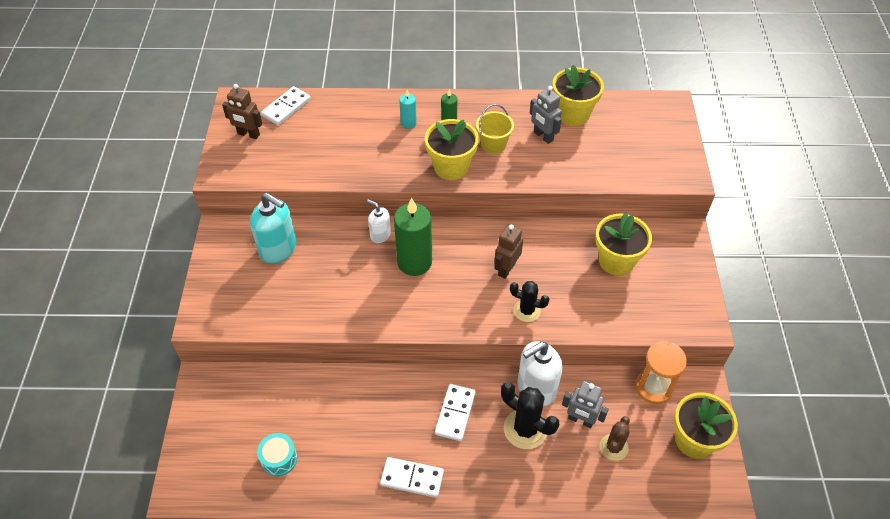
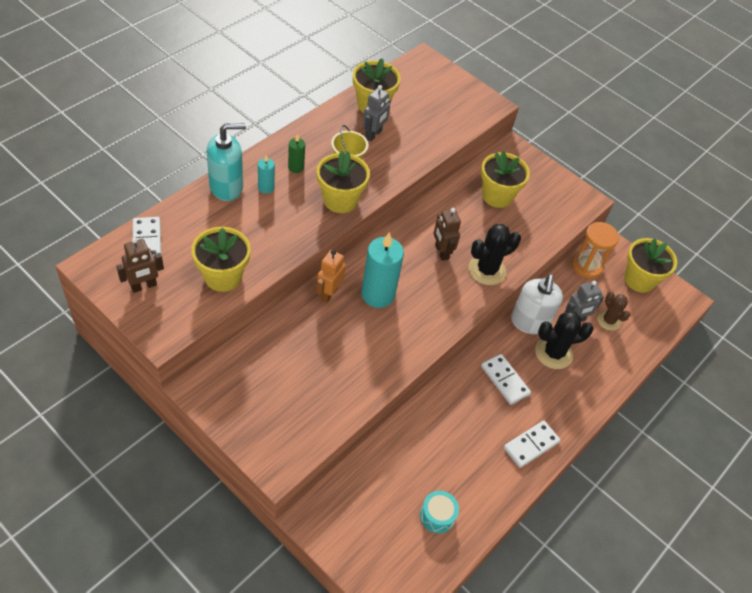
camera: 55 degrees left, 0 degrees up
turquoise soap dispenser [250,193,296,264] -> turquoise soap dispenser moved to [206,123,246,201]
white soap dispenser [367,200,391,243] -> orange robot [316,250,346,303]
green candle [394,198,432,276] -> turquoise candle [361,232,404,308]
black cactus [510,281,549,322] -> black cactus [468,224,521,285], size x1.56
grey robot [530,86,562,144] -> grey robot turned 60 degrees counterclockwise [362,85,391,142]
none -> yellow flower pot [191,227,251,292]

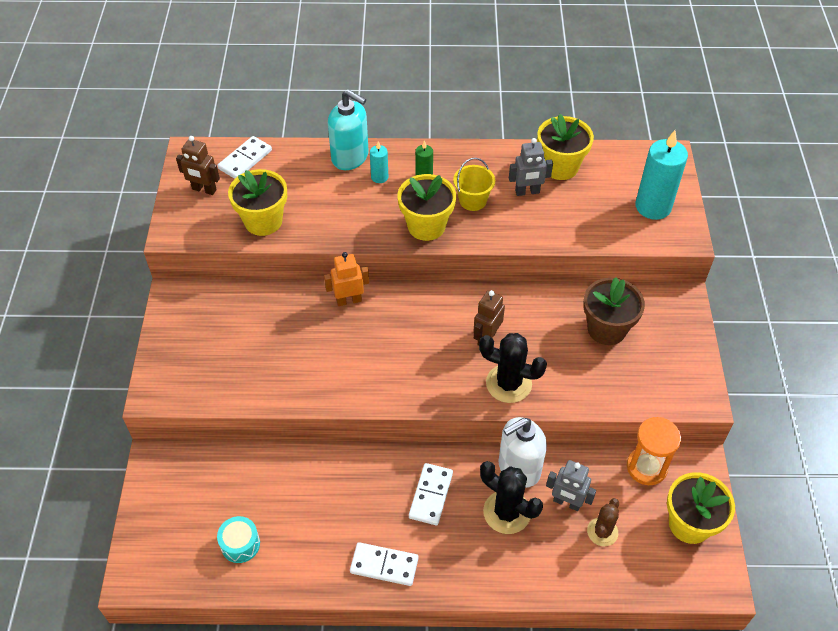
camera: 55 degrees right, 0 degrees up
turquoise candle [361,232,404,308] -> turquoise candle moved to [635,130,688,220]
yellow flower pot [481,151,530,208] -> brown flower pot [583,277,645,345]

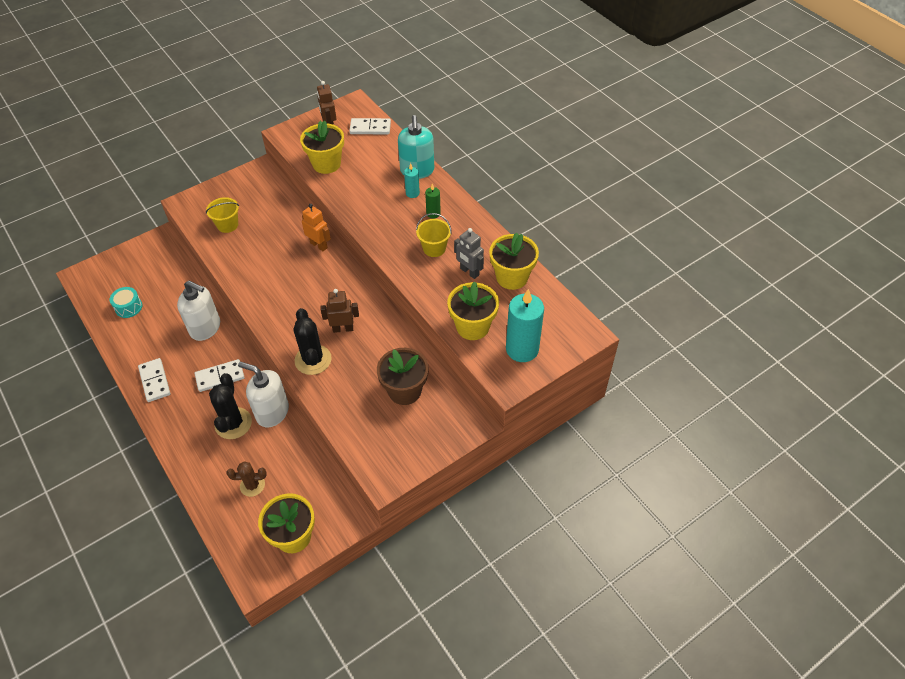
camera: 55 degrees right, 0 degrees up
yellow flower pot [397,174,456,241] -> yellow flower pot moved to [447,281,499,340]
grey robot [546,460,596,511] -> none
orange hourglass [627,417,681,485] -> none
none -> white soap dispenser [177,280,220,341]
none -> yellow bucket [206,197,239,233]

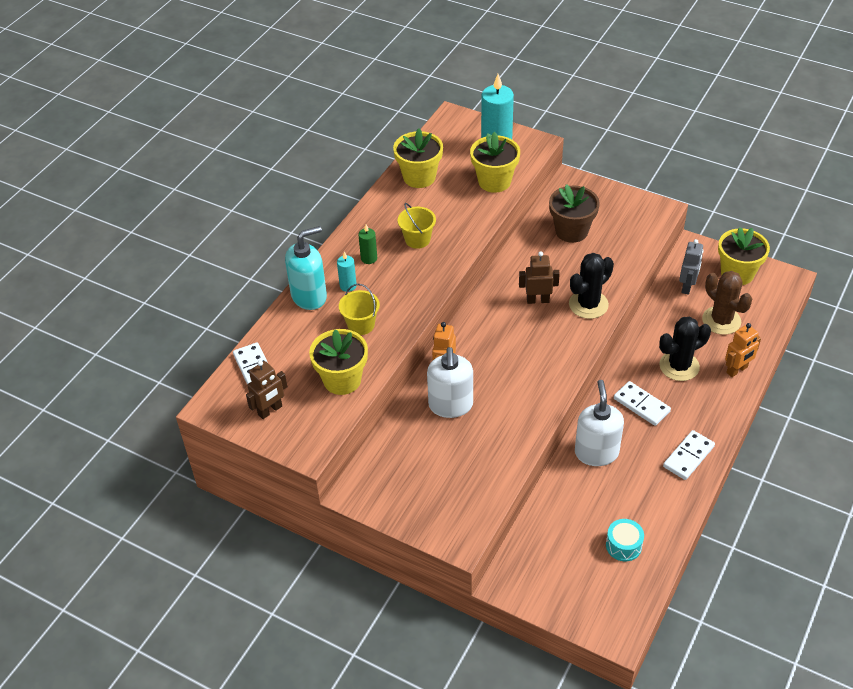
camera: 115 degrees left, 5 degrees down
yellow bucket [206,197,239,233] -> yellow bucket moved to [339,284,380,335]
brown cactus [226,461,267,497] -> brown cactus [702,271,752,335], size x1.56
white soap dispenser [238,362,289,427] -> white soap dispenser moved to [427,347,473,418]
brown robot [320,289,359,333] -> brown robot turned 120 degrees clockwise [519,251,560,304]
grey robot [454,228,484,279] -> grey robot moved to [679,239,703,295]
none -> orange robot [725,323,761,377]

